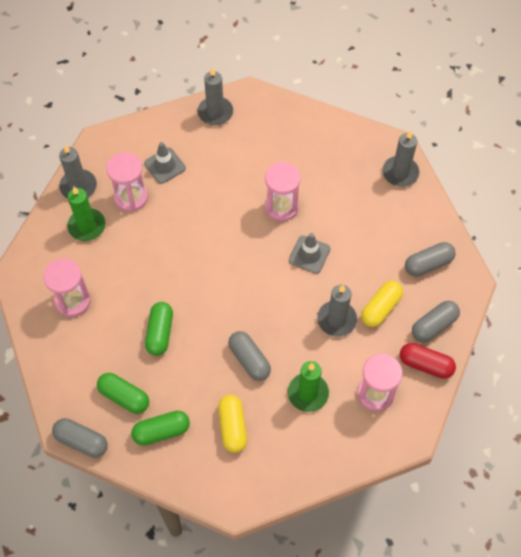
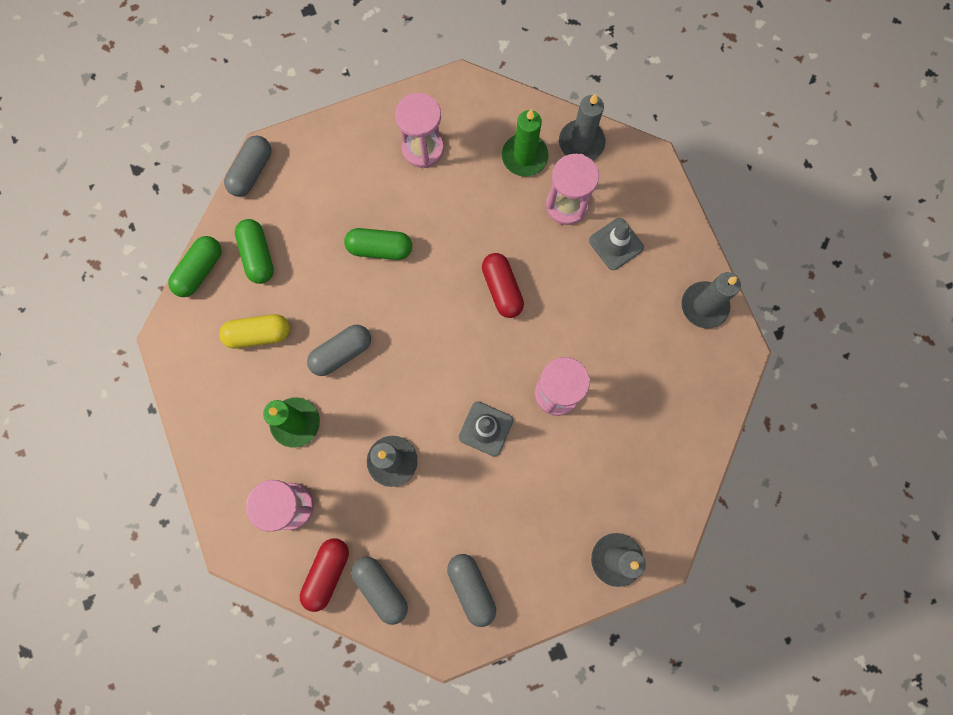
camera: 90 degrees right, 15 degrees up
green capsule [97,373,149,414] -> green capsule moved to [168,236,221,297]
yellow capsule [361,281,403,327] -> none
none -> red capsule [482,253,524,318]

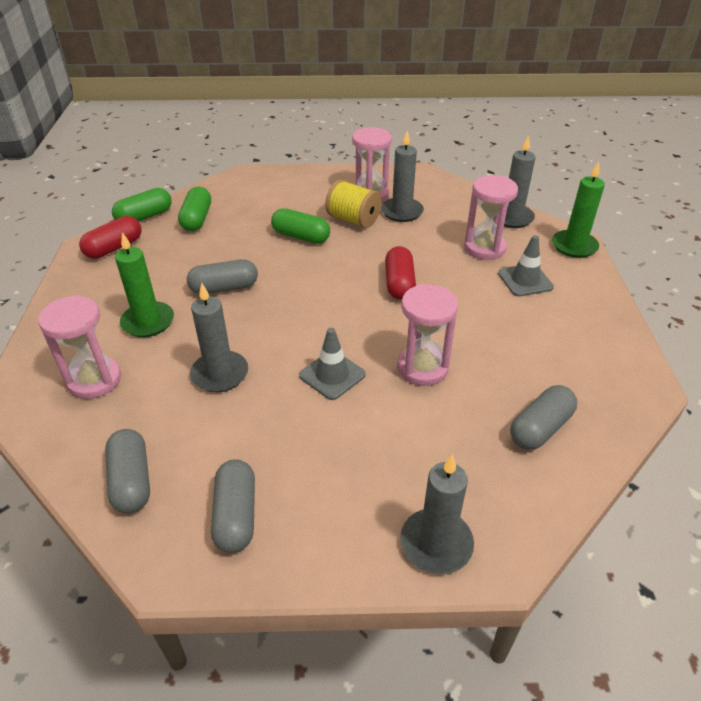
camera: 20 degrees right, 35 degrees down
yellow capsule [219,314,290,348] -> none
grey capsule [224,135,271,197] -> grey capsule moved to [510,385,577,450]
red capsule [300,538,349,612] -> red capsule moved to [79,216,142,259]
green candle [502,109,548,177] -> green candle moved to [552,162,605,258]
grey candle [681,272,741,328] -> grey candle moved to [381,131,424,222]
none -> yellow spool [325,179,381,228]

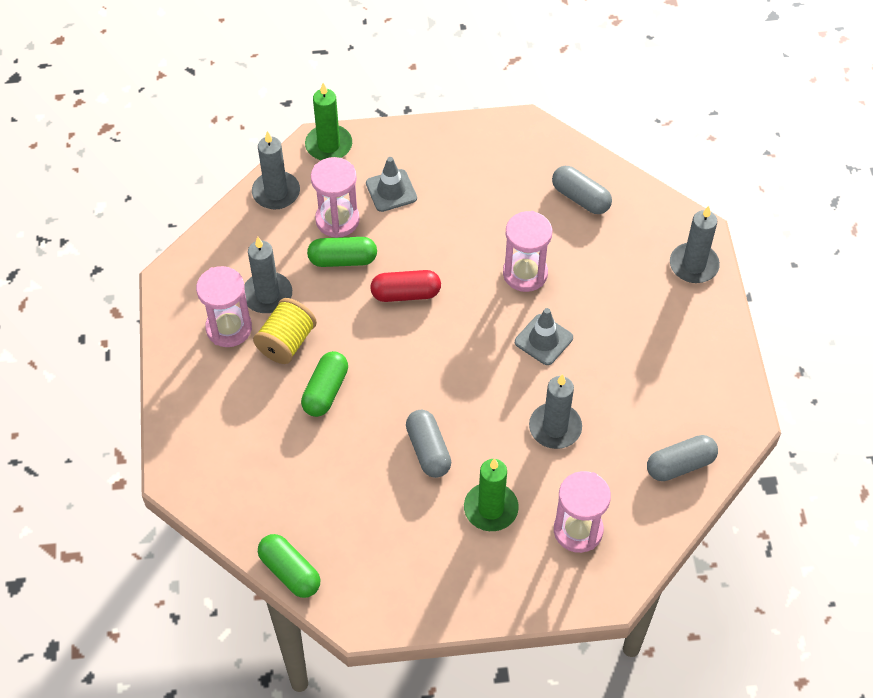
camera: 95 degrees left, 15 degrees up
red capsule [79,216,142,259] -> none
green capsule [178,187,211,231] -> green capsule moved to [307,237,377,267]
grey capsule [211,459,255,553] -> none

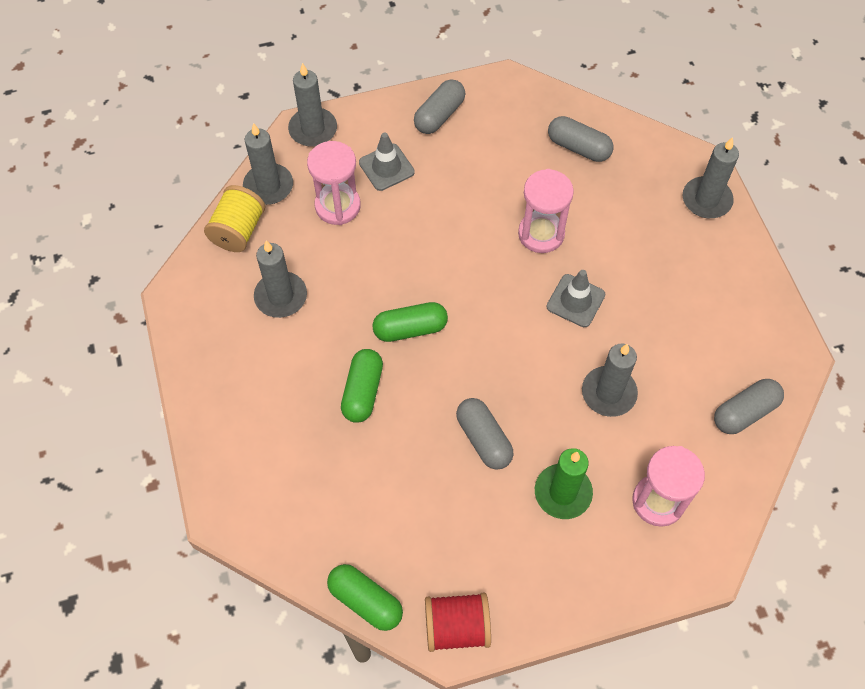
camera: 10 degrees left, 5 degrees up
pink hourglass [196,266,252,347] -> none
yellow spool [253,298,317,364] -> yellow spool moved to [204,185,265,252]
green candle [305,83,352,160] -> grey candle [288,63,337,147]
green capsule [307,237,377,267] -> green capsule moved to [373,302,448,342]
red capsule [370,270,441,302] -> none
none -> grey capsule [414,79,465,134]
none -> red spool [425,593,491,652]

